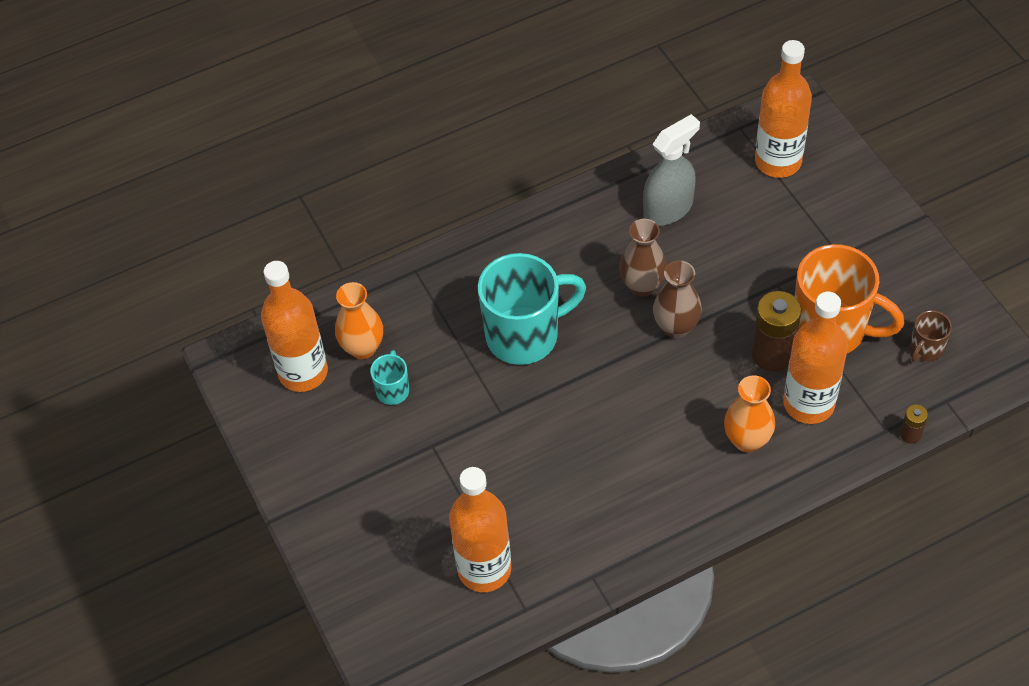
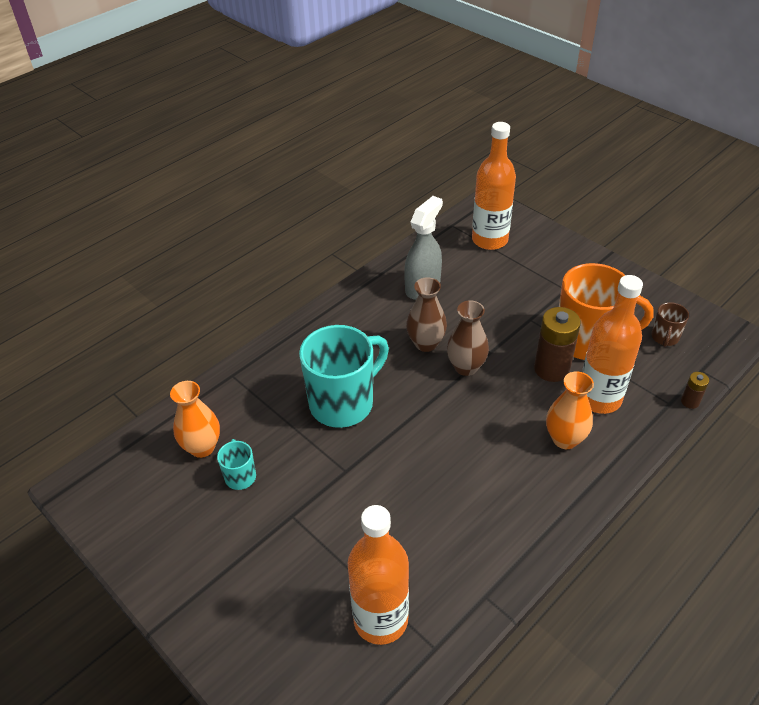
camera: 20 degrees left, 10 degrees down
orange bottle [261,261,328,392] -> none

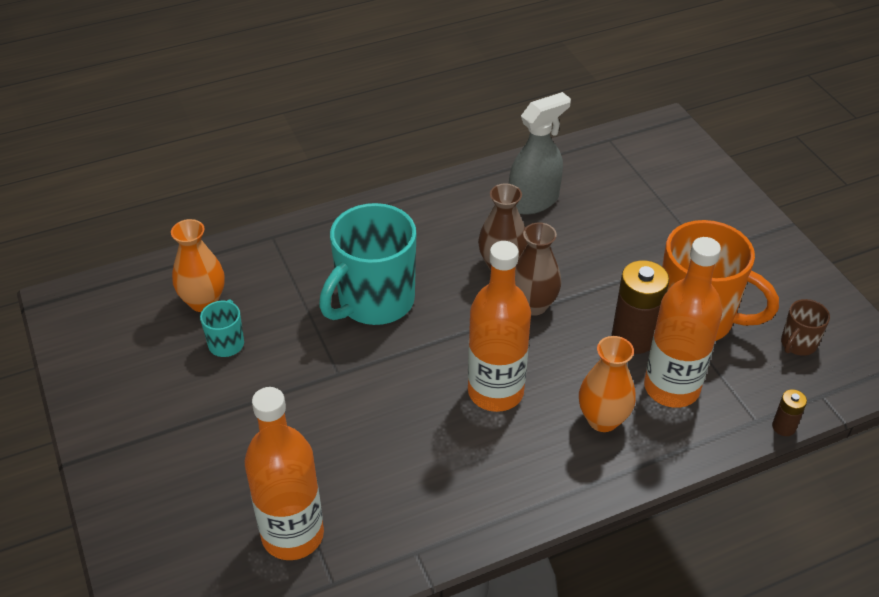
camera: 20 degrees right, 0 degrees up
turquoise mug [299,325,389,428] -> turquoise mug turned 150 degrees clockwise [319,203,416,325]
orange bottle [472,122,516,250] -> orange bottle moved to [468,241,531,412]

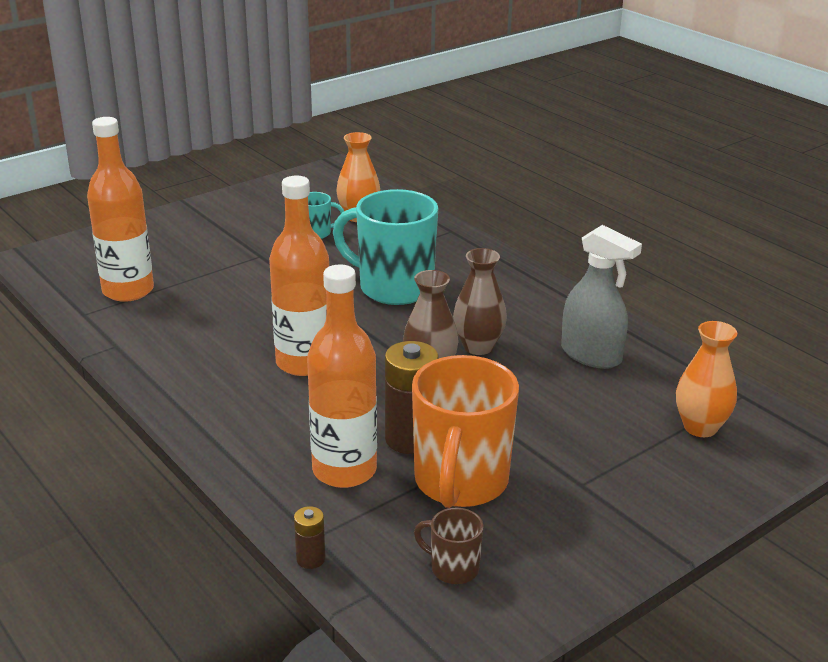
camera: 75 degrees right, 15 degrees down
orange vase [579,336,636,432] -> orange vase moved to [676,321,737,437]

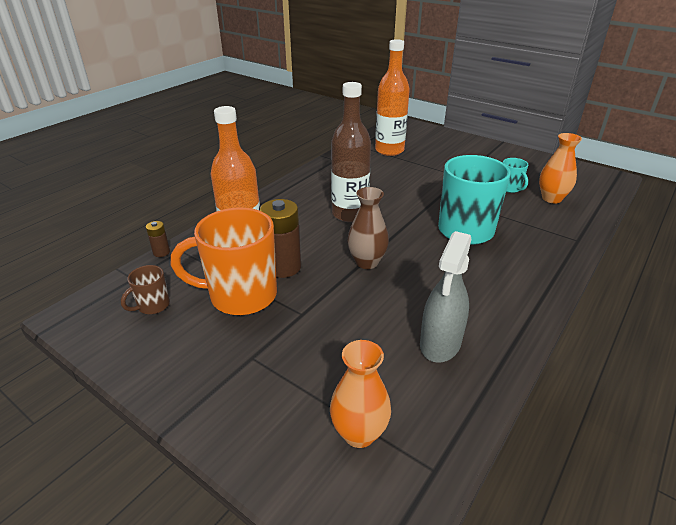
camera: 75 degrees right, 5 degrees up
orange bottle [269,176,329,376] -> brown bottle [331,82,371,222]
brown mug [414,508,484,584] -> brown mug turned 150 degrees counterclockwise [121,265,170,314]
brown vase [453,248,507,355] -> none

